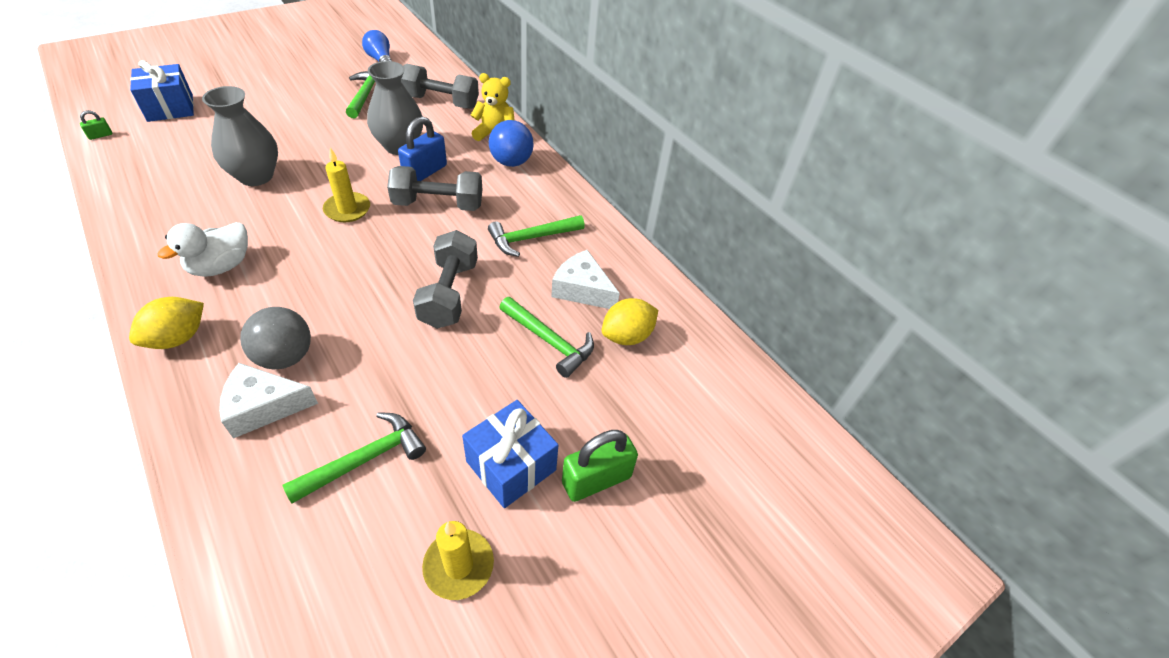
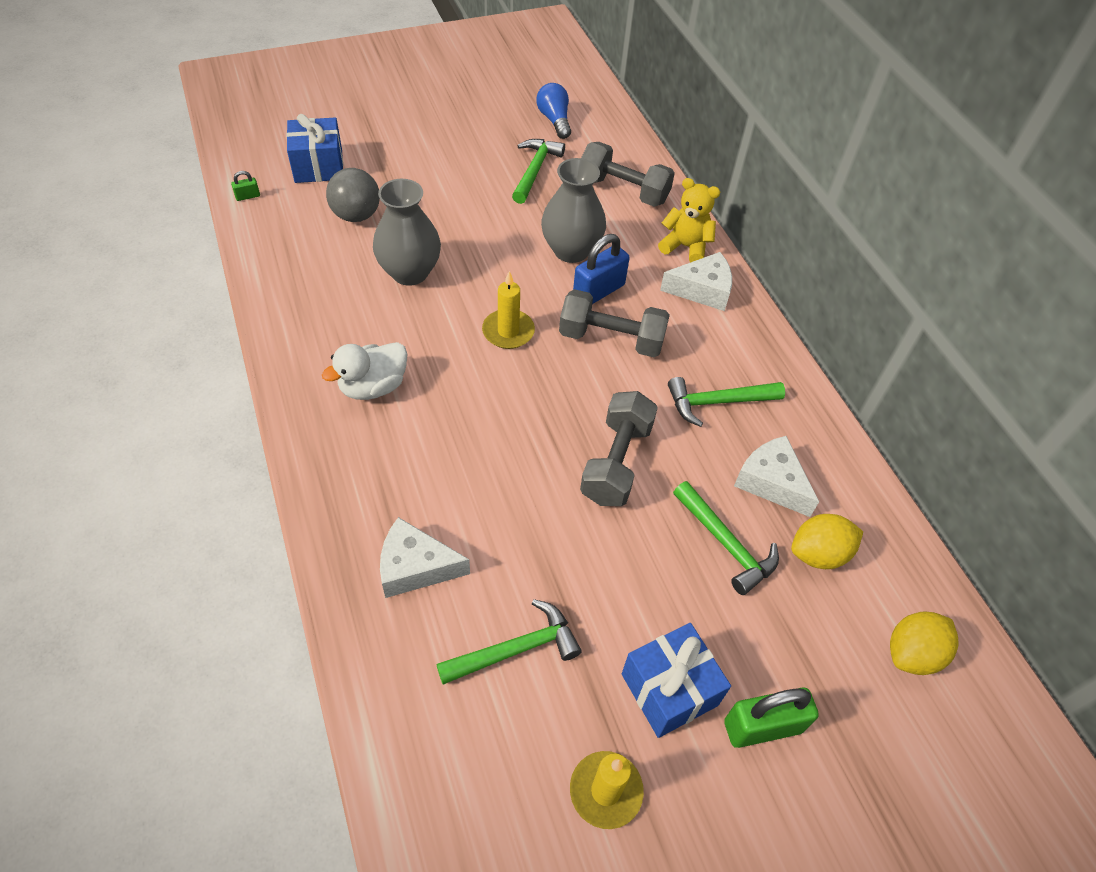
camera: 15 degrees right, 5 degrees up
yellow lemon [129,297,204,349] -> yellow lemon moved to [890,611,958,675]
grey ball [240,307,311,369] -> grey ball moved to [326,168,380,222]
blue ball [489,120,534,167] -> white cheese [660,252,732,311]

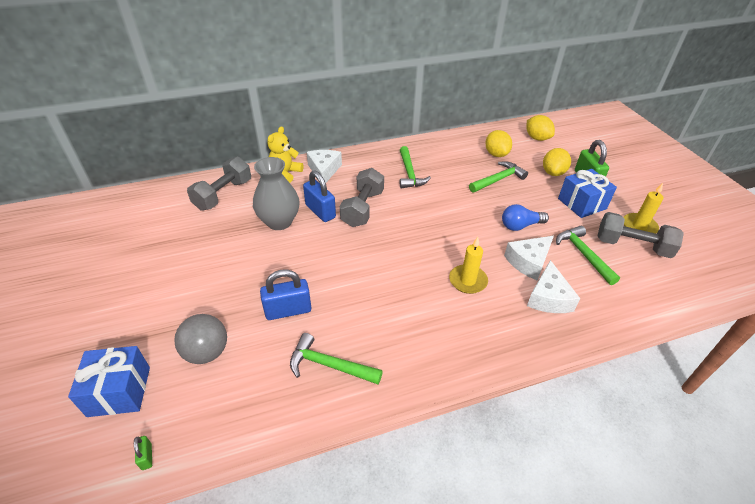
camera: 85 degrees left, 10 degrees down
white duck [322,342,408,400] -> none
grey vase [373,179,441,286] -> blue padlock [260,269,311,320]
yellow candle [482,271,535,349] -> yellow candle moved to [449,237,488,294]
green hammer [512,139,565,204] -> green hammer moved to [290,333,383,384]
blue light bulb [536,83,571,139] -> blue light bulb moved to [502,204,549,231]
grey dumbbell [580,391,658,506] -> grey dumbbell moved to [597,212,684,258]
white cheese [734,436,819,517] -> white cheese moved to [504,236,554,280]
none -> yellow lemon [543,148,571,176]

